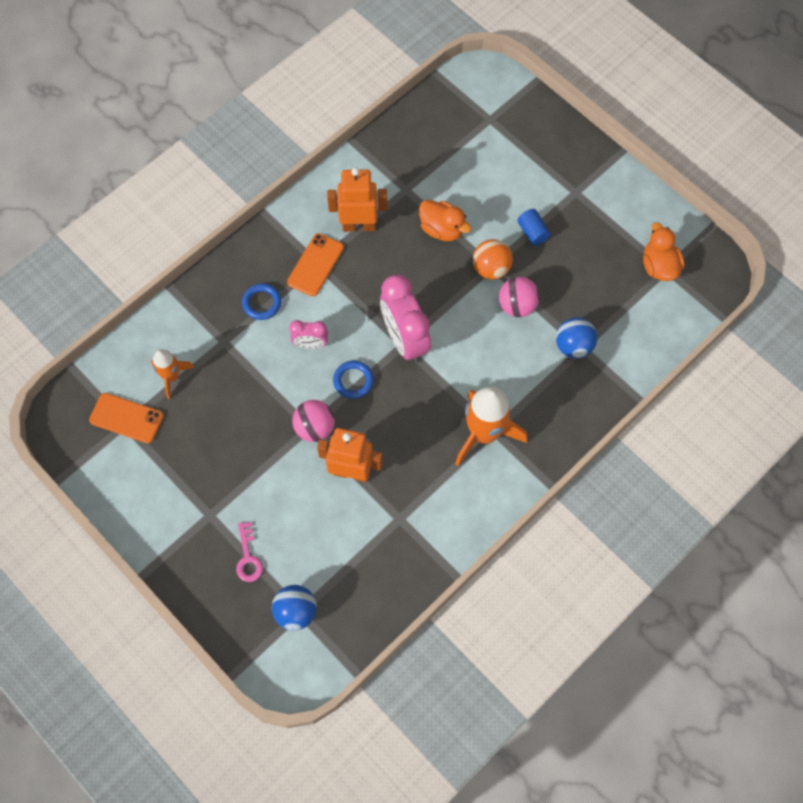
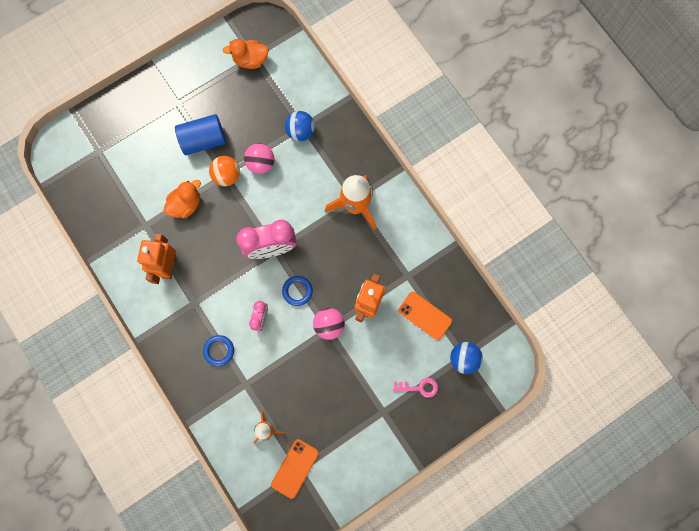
camera: 80 degrees left, 10 degrees up
orange phone [287,233,344,297] -> orange phone moved to [398,292,452,340]
blue cylinder [517,209,551,246] -> blue cylinder [175,114,226,155], size x1.84

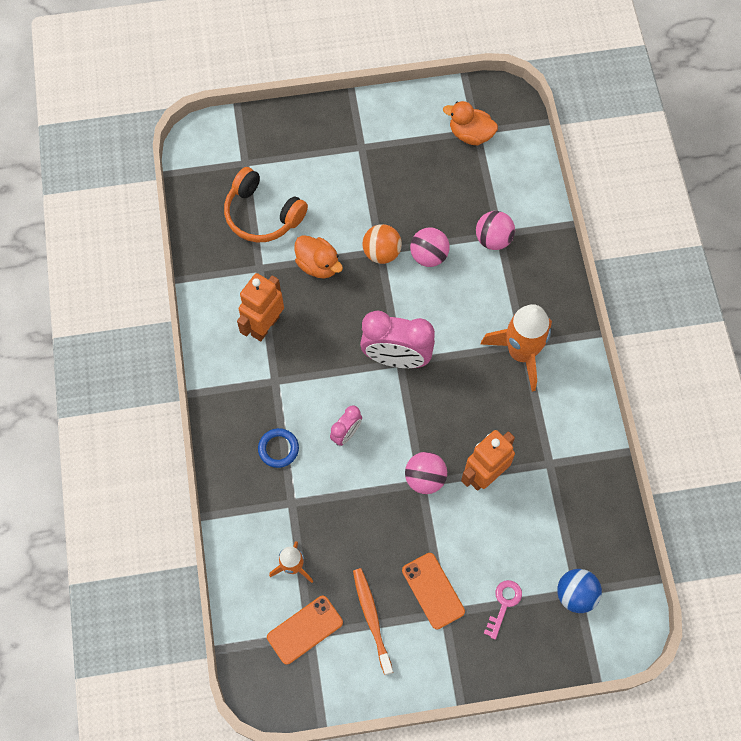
camera: 25 degrees right, 10 degrees down
orange duck [164,180,201,218] -> orange duck turned 60 degrees clockwise [295,235,343,278]
blue cylinder [175,114,226,155] -> none
blue ring [282,276,313,306] -> none
blue ball [285,111,315,141] -> pink ball [476,211,515,250]
pink key [393,378,438,398] -> pink key turned 90 degrees counterclockwise [484,580,522,640]
orange phone [398,292,452,340] -> orange phone moved to [402,553,465,630]
none -> orange headphones [224,167,308,243]
none -> orange toothbrush [353,568,393,675]

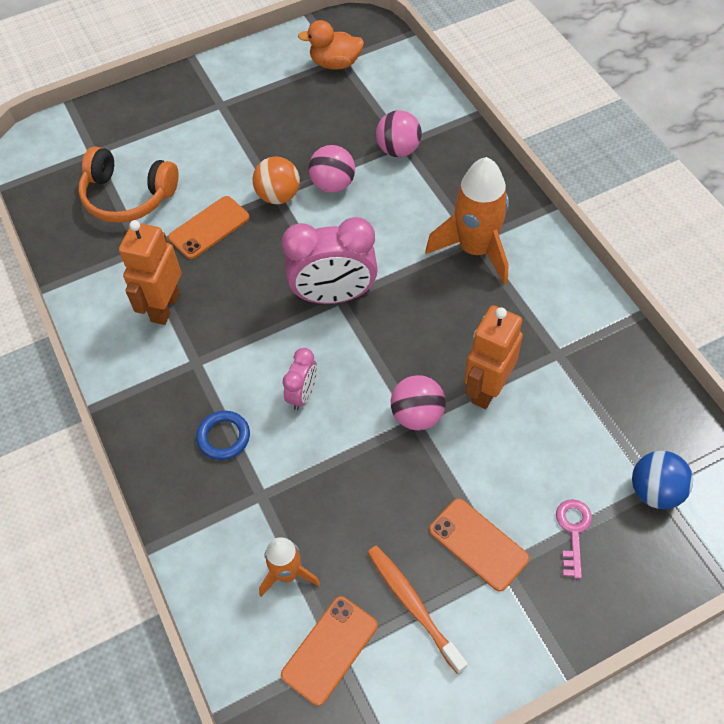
camera: 15 degrees left, 10 degrees down
orange duck [295,235,343,278] -> orange phone [168,196,250,259]

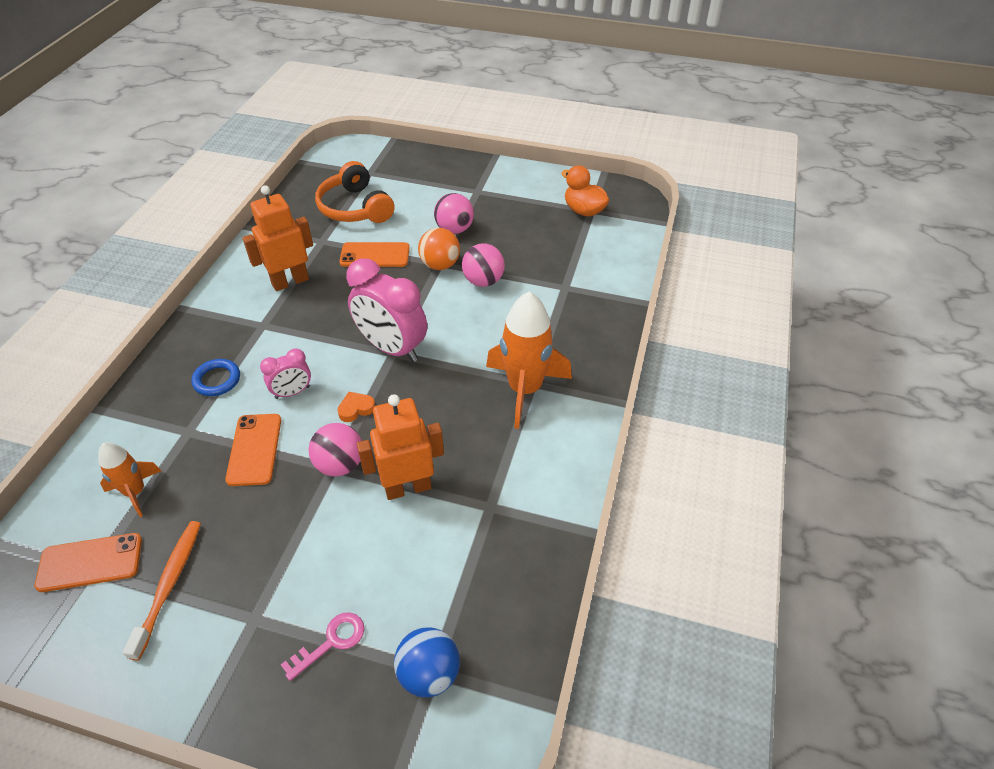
camera: 40 degrees right, 10 degrees down
pink ball [376,110,422,157] -> pink ball moved to [434,193,474,234]
orange phone [429,498,529,591] -> orange phone moved to [225,414,281,486]
none -> orange heart [337,392,375,422]

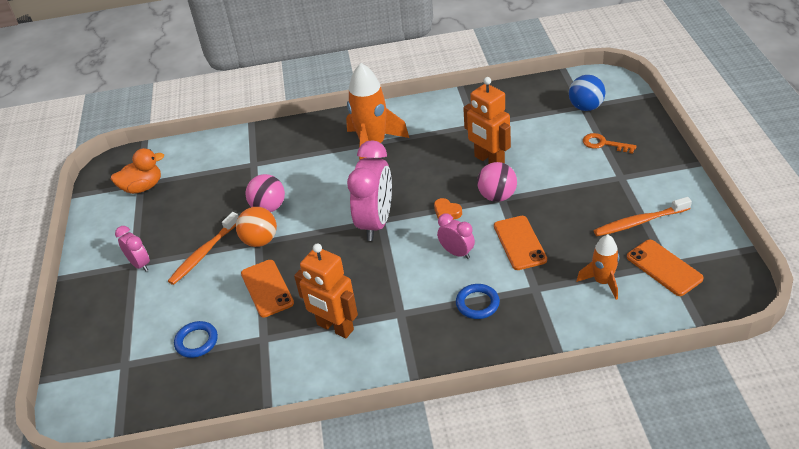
camera: 110 degrees left, 5 degrees down
orange phone [225,414,281,486] -> orange phone turned 75 degrees counterclockwise [494,216,547,270]
pink key [281,612,365,681] -> orange key [583,133,637,154]
orange headphones [315,161,394,223] -> blue ring [174,321,218,358]
pink ball [434,193,474,234] -> orange toothbrush [168,212,238,285]
orange duck [561,165,609,216] -> orange duck turned 135 degrees counterclockwise [111,148,164,194]
none -> pink clock [115,226,150,272]

